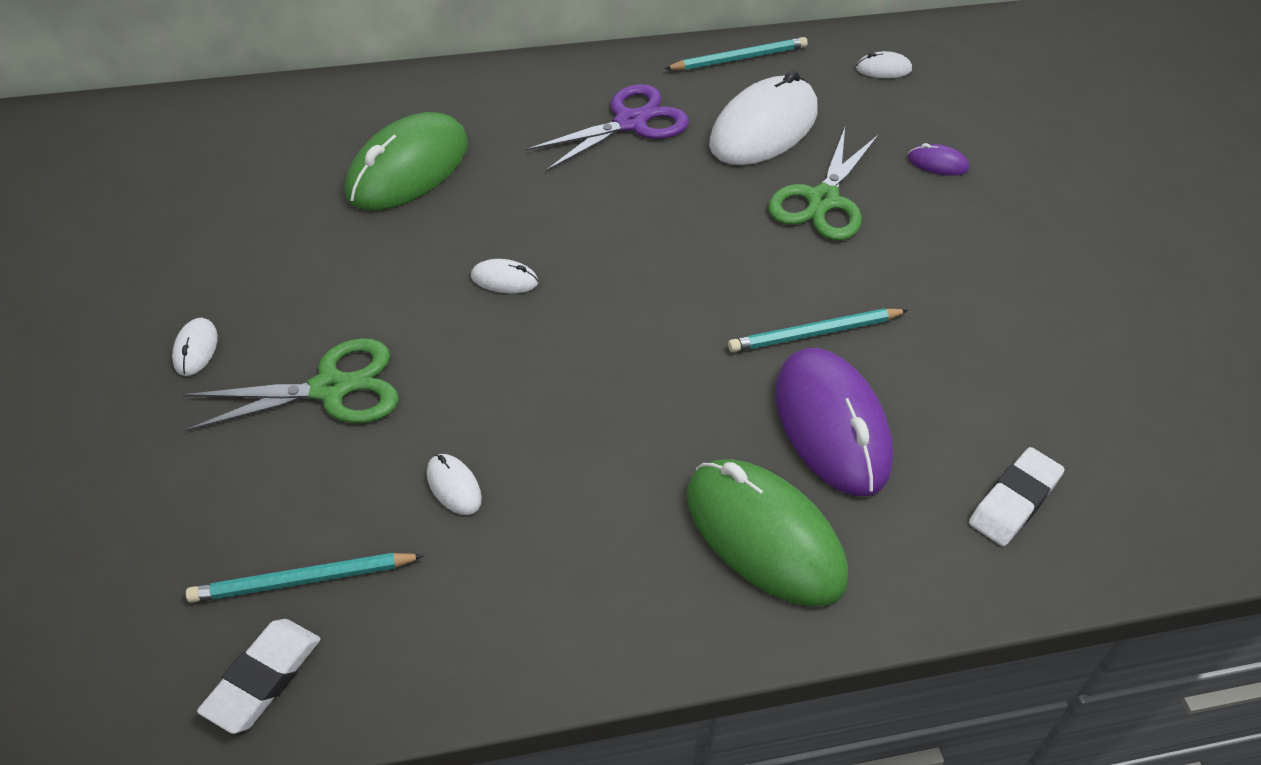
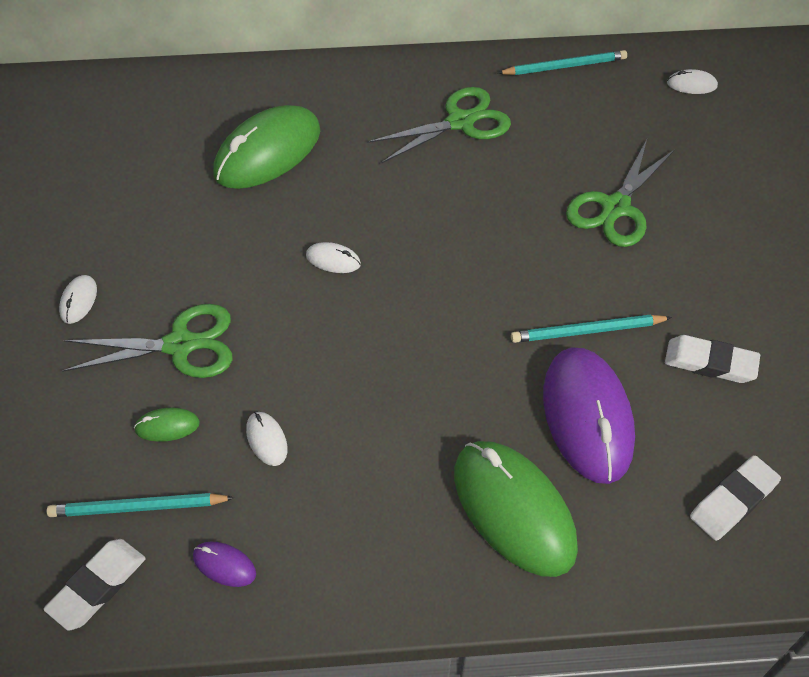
camera: 10 degrees right, 5 degrees up
purple scissors [526,84,689,171] -> green scissors [367,87,511,164]
white mouse [709,70,817,165] -> none
purple mouse [908,143,969,176] -> purple mouse moved to [193,542,256,587]
none -> green mouse [134,407,200,442]
none -> white eraser [665,335,760,383]

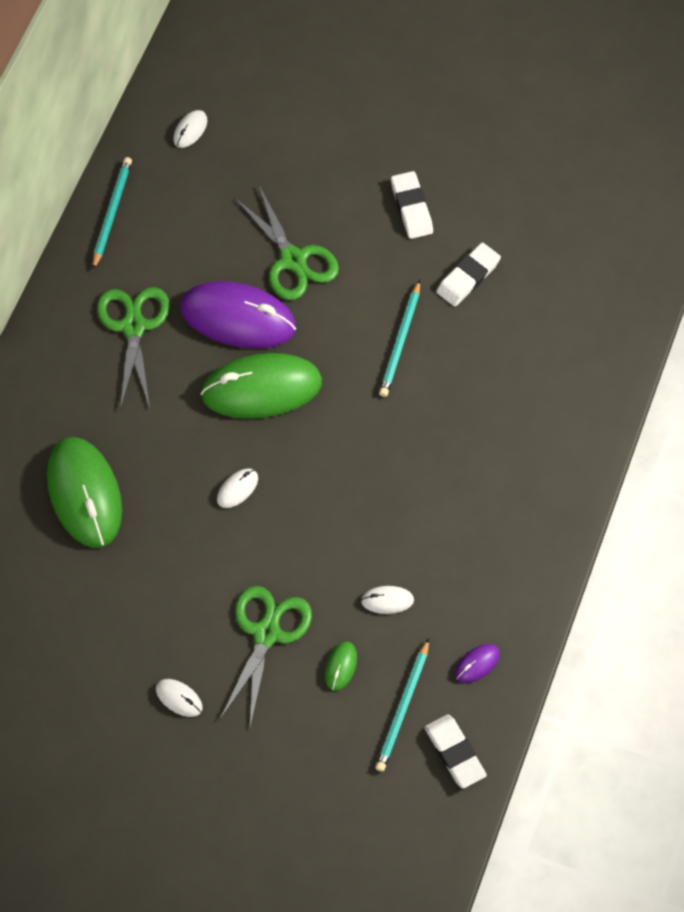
camera: 65 degrees left, 10 degrees up
green mouse [454,441,578,577] -> green mouse moved to [200,353,322,419]
purple mouse [543,348,635,484] -> purple mouse moved to [180,281,296,349]
white eraser [690,455,781,541] -> white eraser moved to [391,171,433,239]

